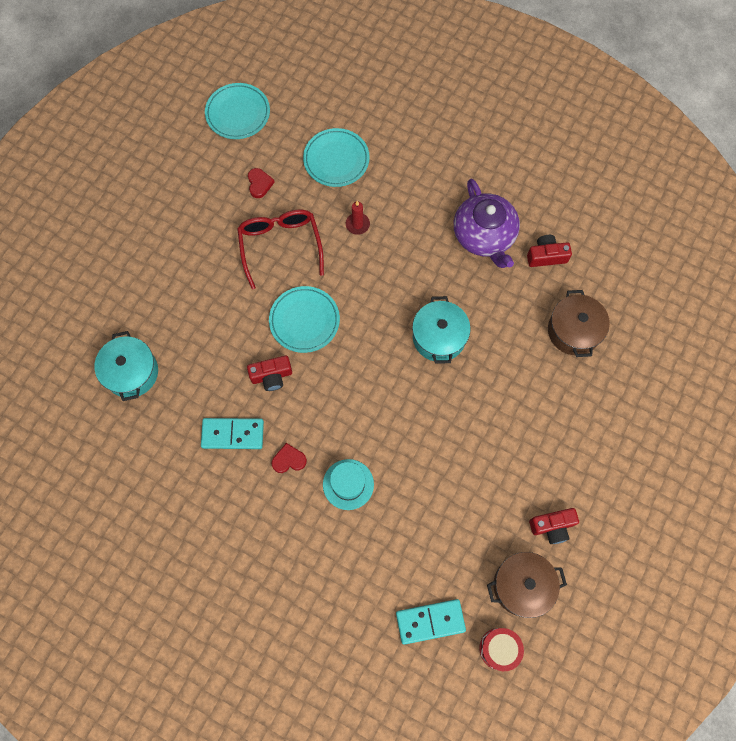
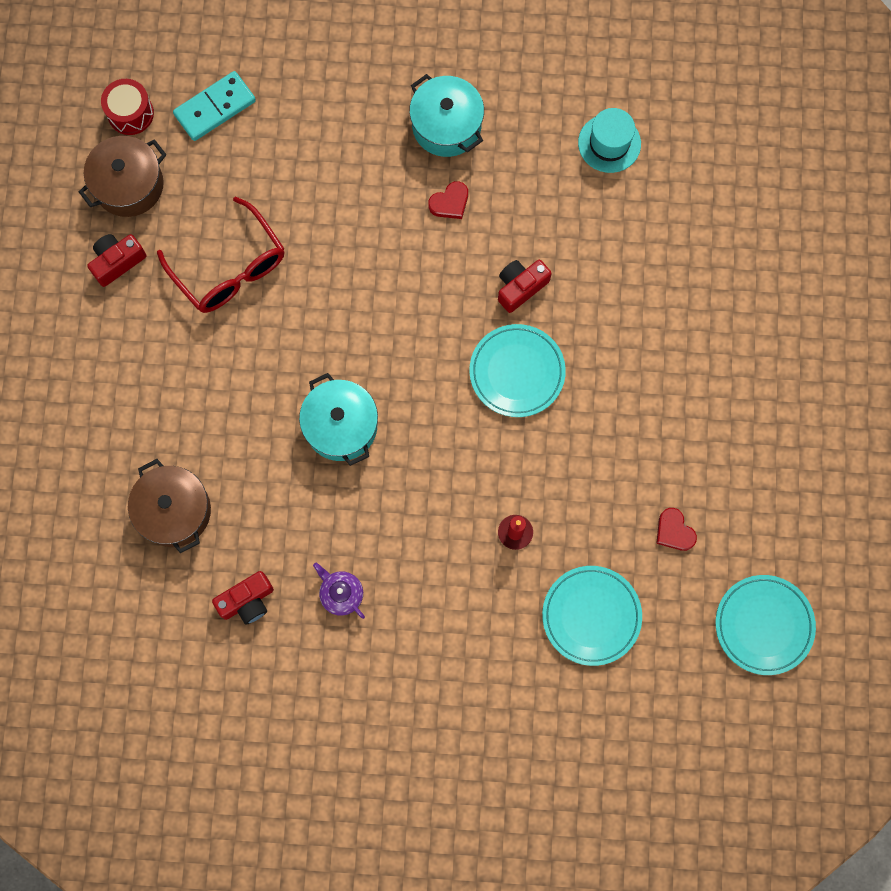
camera: 155 degrees right, 5 degrees up
turquoise pot [94,331,158,401] -> turquoise pot moved to [409,74,484,157]
turquoise domino [201,418,264,449] -> none
red glasses [237,210,324,289] -> red glasses moved to [157,196,284,313]
turquoise hat [323,459,374,510] -> turquoise hat moved to [578,108,641,173]
purple teapot [454,178,520,268] -> purple teapot [313,563,365,619], size x0.47

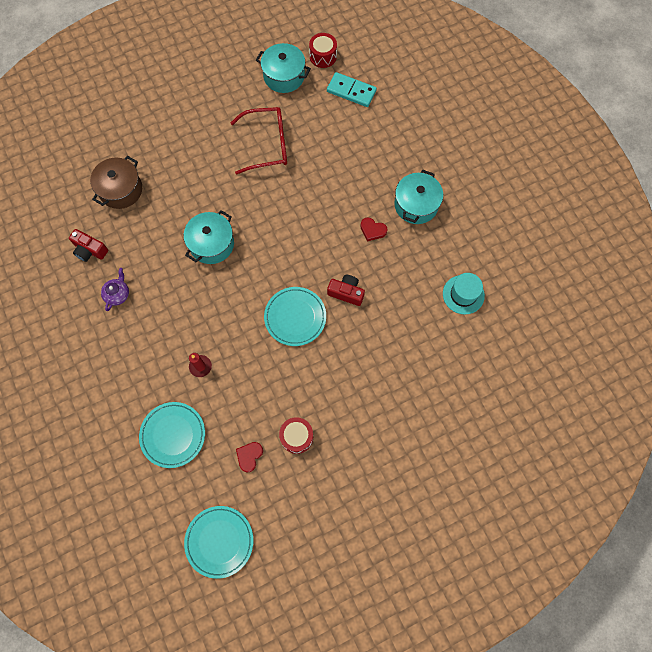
camera: 60 degrees right, 5 degrees down
brown pot [79,136,166,217] -> turquoise pot [256,43,311,93]
red camera [87,234,146,287] -> none
red glasses [157,196,284,313] -> red glasses turned 120 degrees counterclockwise [231,107,287,175]
none -> red drum [279,417,313,454]

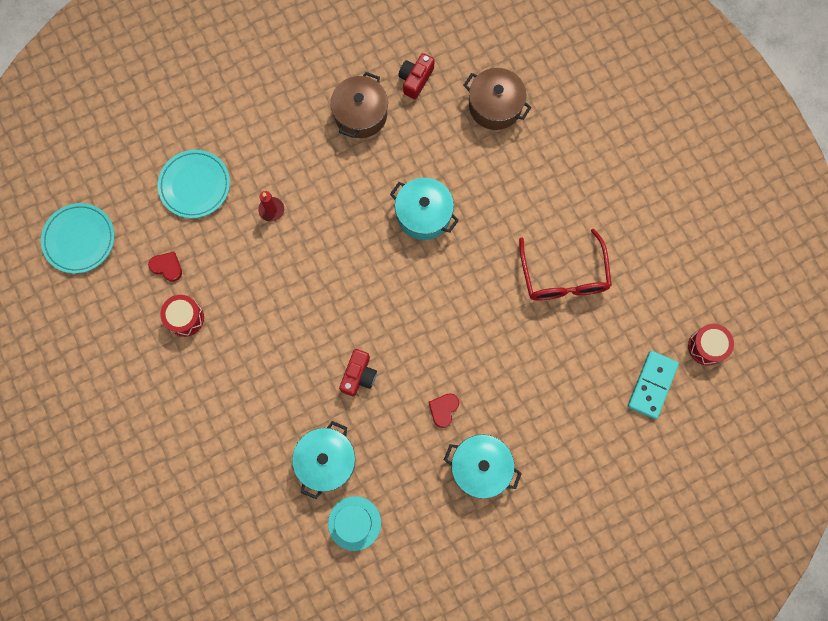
camera: 90 degrees right, 5 degrees up
purple teapot [101,268,129,311] -> brown pot [330,72,388,138]
turquoise pot [256,43,311,93] -> turquoise pot moved to [292,421,355,499]
turquoise plate [264,287,326,346] -> none

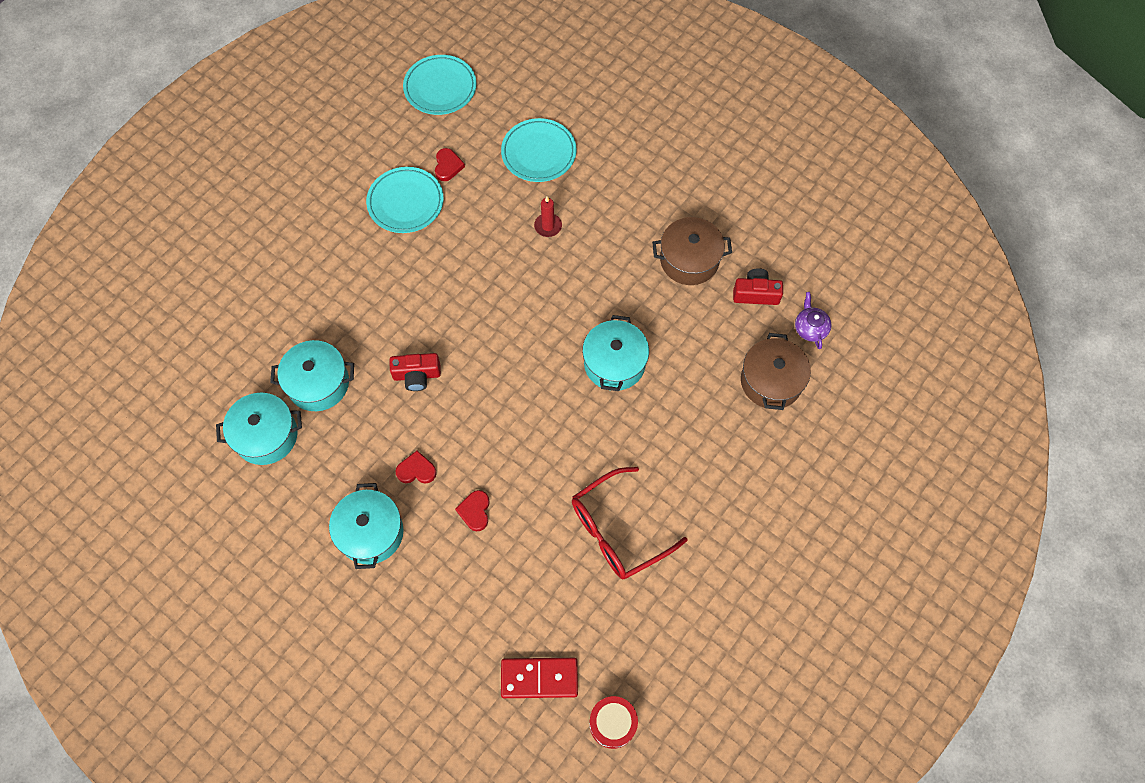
camera: 65 degrees right, 10 degrees down
red drum [160,295,204,337] -> turquoise plate [366,167,444,233]
turquoise hat [328,496,381,551] -> turquoise pot [216,393,302,465]
turquoise domino [628,351,679,419] -> red domino [501,658,578,698]
none -> red heart [455,490,490,531]
none -> purple teapot [795,292,832,349]

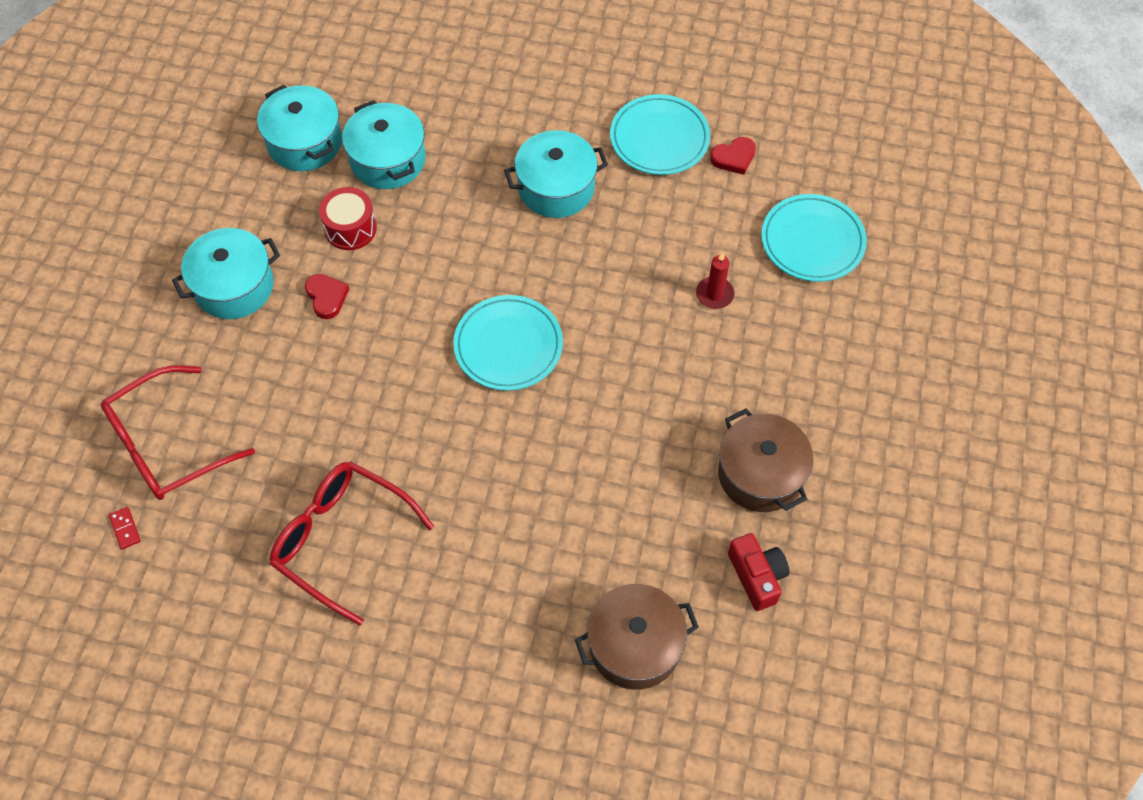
camera: 65 degrees right, 5 degrees down
red camera [390,353,441,391] -> none
turquoise plate [403,55,476,115] -> turquoise plate moved to [453,295,563,391]
red heart [455,490,490,531] -> none
red domino [501,658,578,698] -> red domino [109,507,141,549], size x0.43
turquoise pot [582,315,649,391] -> turquoise pot moved to [504,130,608,218]
red drum [589,696,638,749] -> red drum moved to [319,187,377,250]
purple teapot [795,292,832,349] -> none
none -> red glasses [101,365,255,500]

